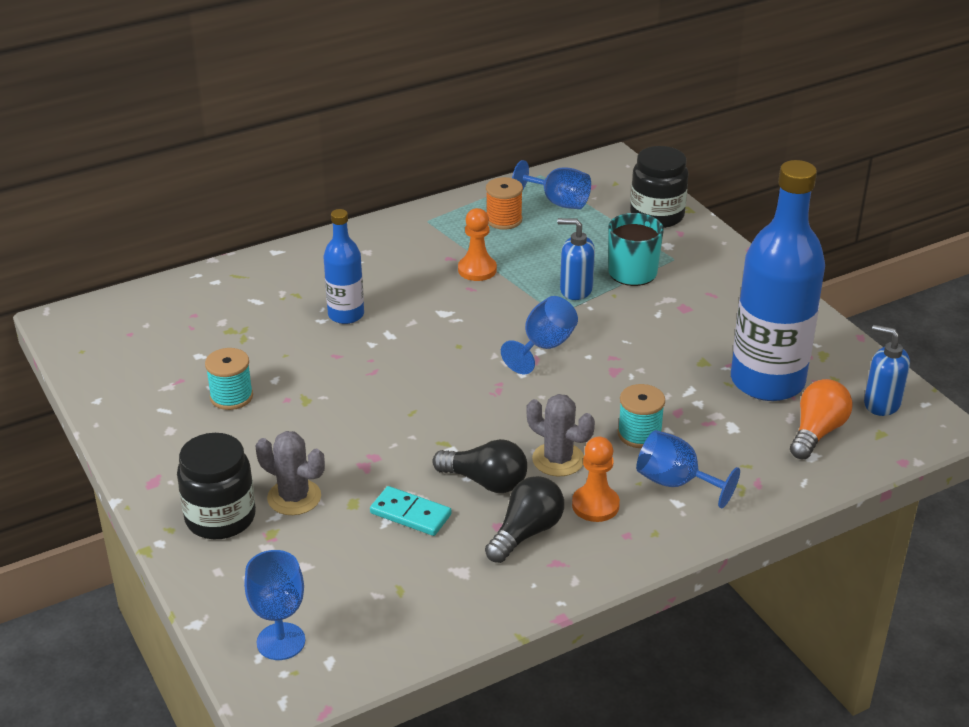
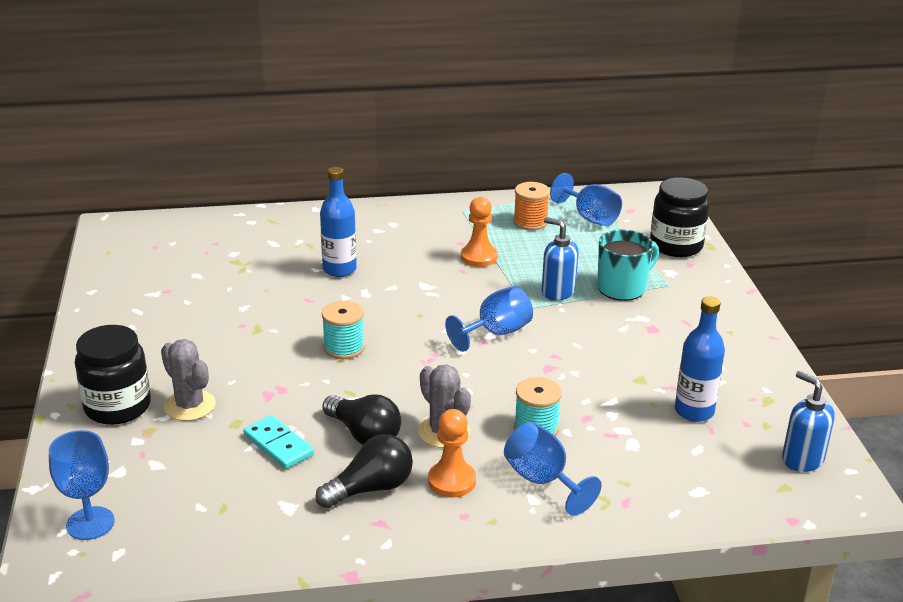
camera: 20 degrees right, 5 degrees down
turquoise spool [205,348,253,410] -> turquoise spool moved to [322,301,365,359]
blue bottle [731,160,825,401] -> blue bottle [675,296,725,422], size x0.52
orange light bulb [790,379,853,459] -> none

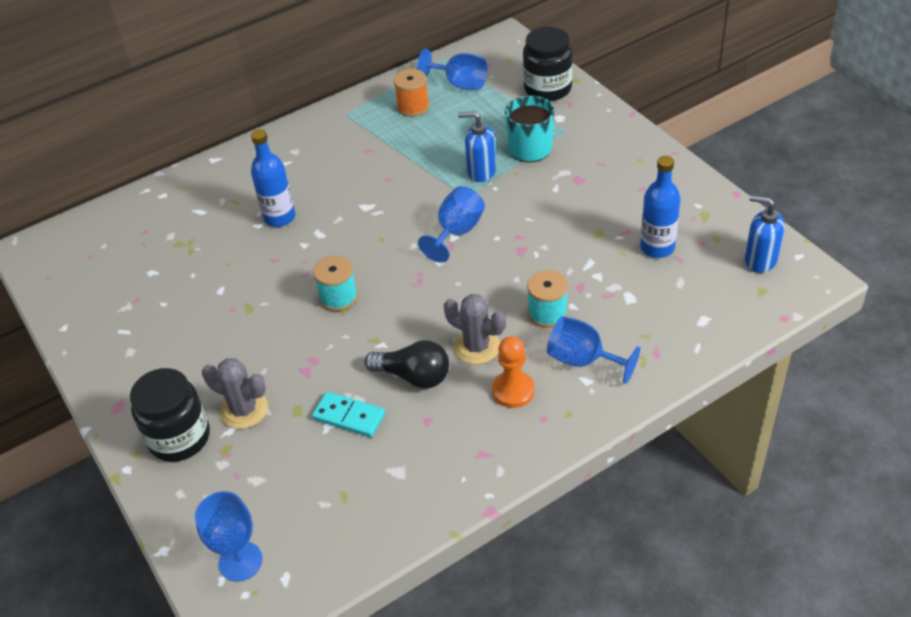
camera: 20 degrees left, 15 degrees up
black light bulb [315,434,413,508] -> none
orange pawn [461,197,498,267] -> none

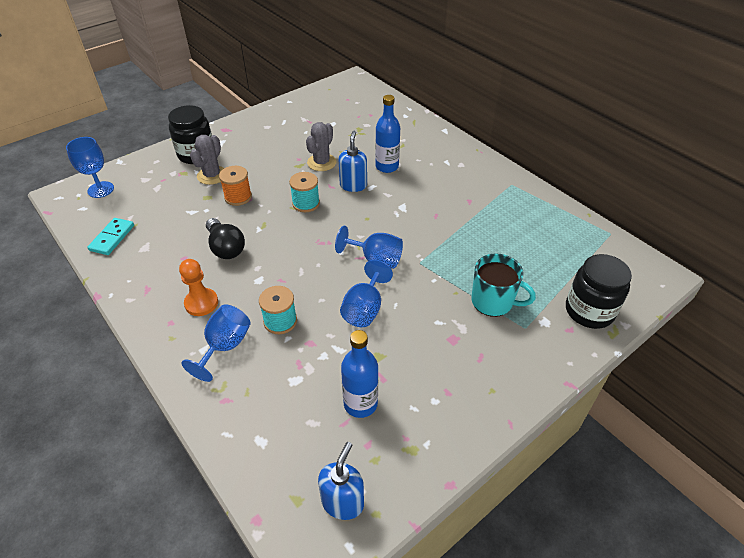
camera: 80 degrees right, 0 degrees up
turquoise domino [312,391,385,437] -> turquoise domino moved to [87,218,134,255]
black light bulb [365,340,449,389] -> black light bulb turned 45 degrees counterclockwise [206,218,245,259]
orange spool [394,69,429,117] -> orange spool moved to [219,166,252,206]
blue goblet [417,49,487,90] -> blue goblet moved to [340,260,393,327]
grey cactus [444,294,506,364] -> grey cactus moved to [306,122,337,171]
blue soap dispenser [458,111,496,182] -> blue soap dispenser moved to [339,130,367,192]

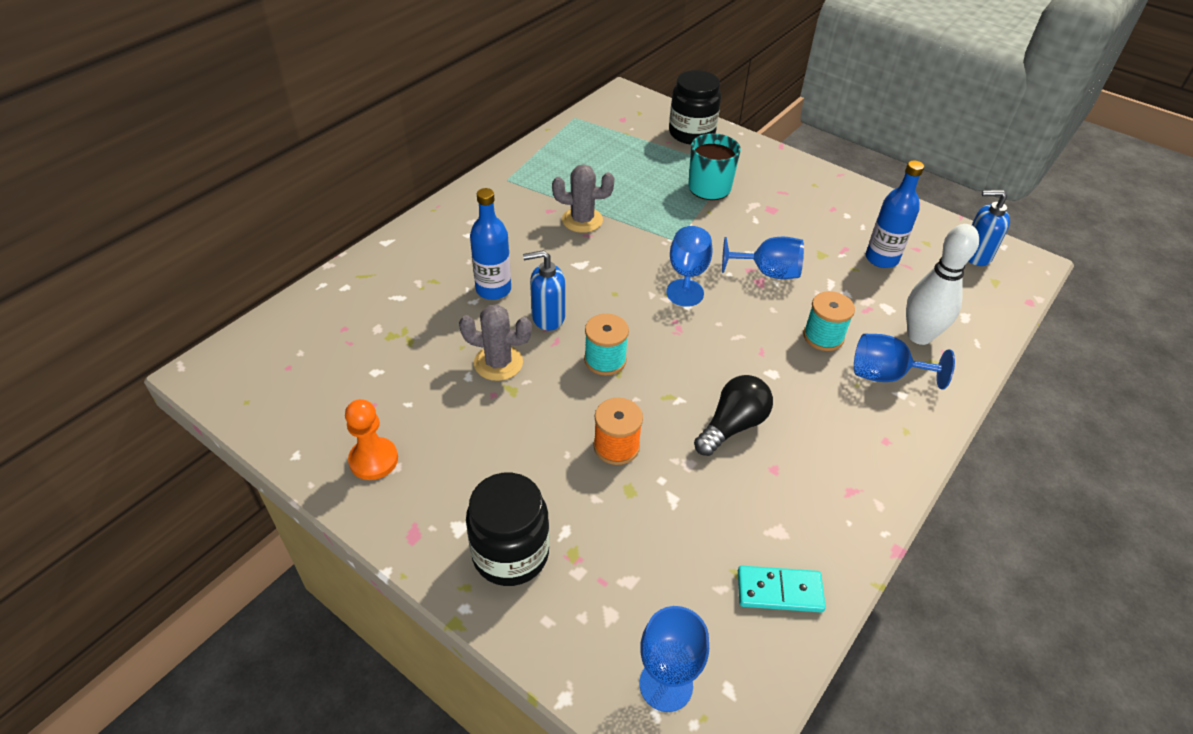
camera: 105 degrees left, 0 degrees up
orange pawn [179,259,218,316] -> orange pawn moved to [345,399,398,480]
grey cactus [190,135,224,185] -> grey cactus moved to [552,165,614,233]
none -> white bowling pin [906,224,979,345]

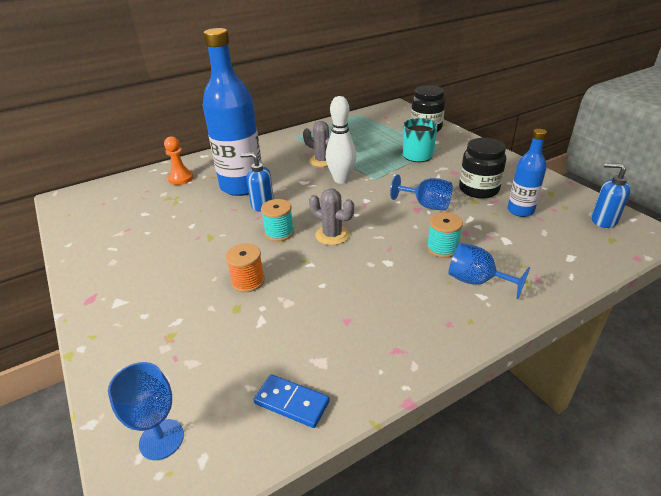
camera: 25 degrees right, 10 degrees down
orange pawn [345,399,398,480] -> orange pawn moved to [164,136,193,185]
grey cactus [459,304,532,381] -> grey cactus moved to [309,188,354,245]
black jar [466,473,549,586] -> black jar moved to [459,138,506,199]
blue bottle [470,188,511,300] -> blue bottle [203,28,262,196], size x1.93
blue goblet [666,226,713,307] -> none
black light bulb [694,375,773,456] -> none
turquoise domino [738,566,826,612] -> blue domino [254,374,330,428]
white bowling pin [906,224,979,345] -> white bowling pin moved to [326,96,357,184]

